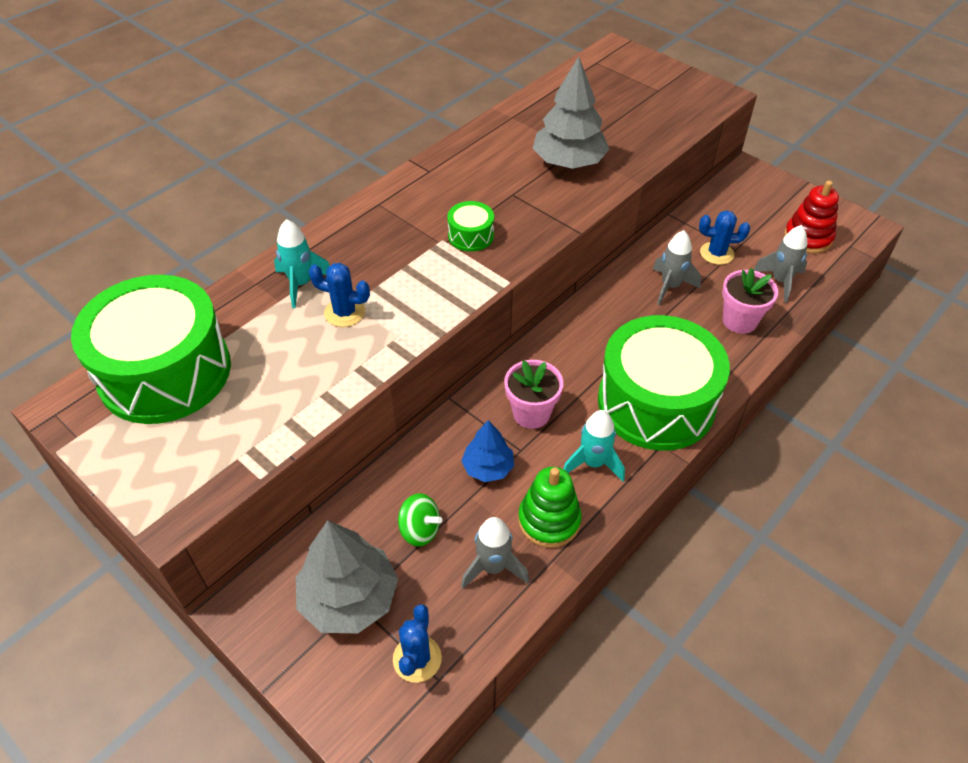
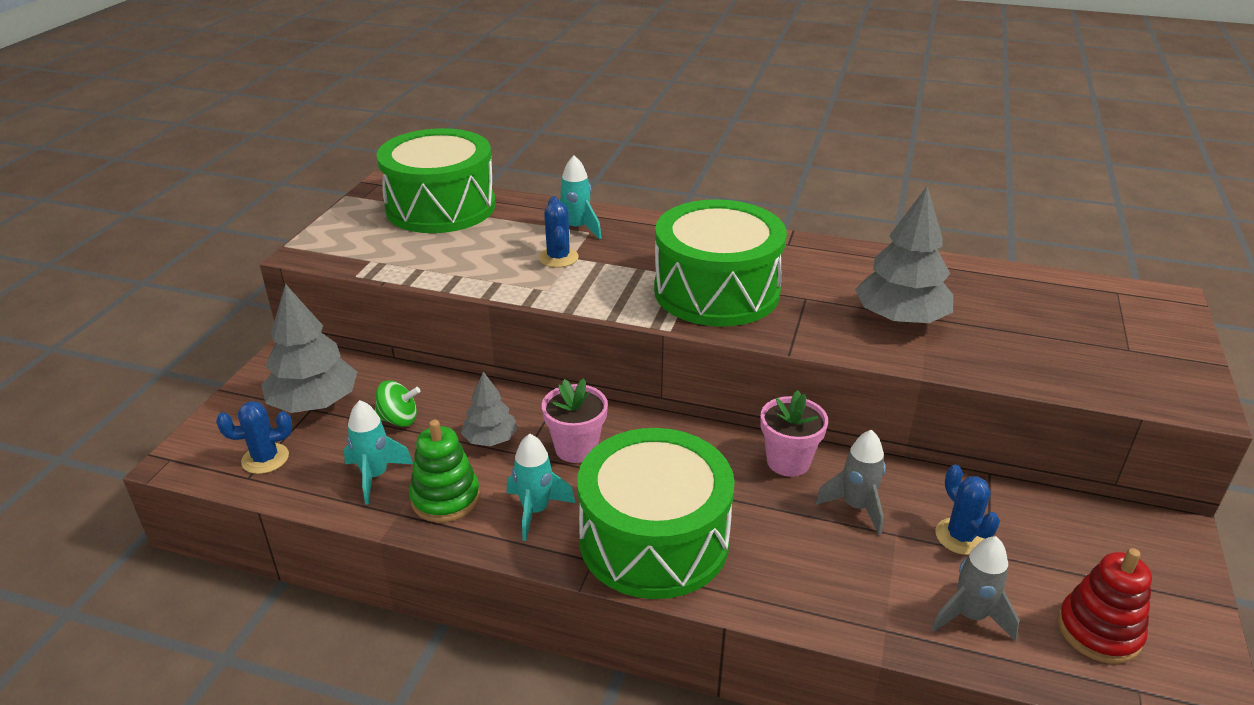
camera: 65 degrees right, 15 degrees down
green spinning top [398,493,443,547] -> green spinning top turned 90 degrees counterclockwise [375,380,420,427]
green drum [447,201,494,252] -> green drum [654,199,787,327], size x2.45
blue tree [461,420,514,482] -> grey tree [461,371,518,446]
grey rocket [461,517,529,589] -> turquoise rocket [343,400,413,504]
pink flower pot [722,268,778,334] -> pink flower pot moved to [760,390,828,477]

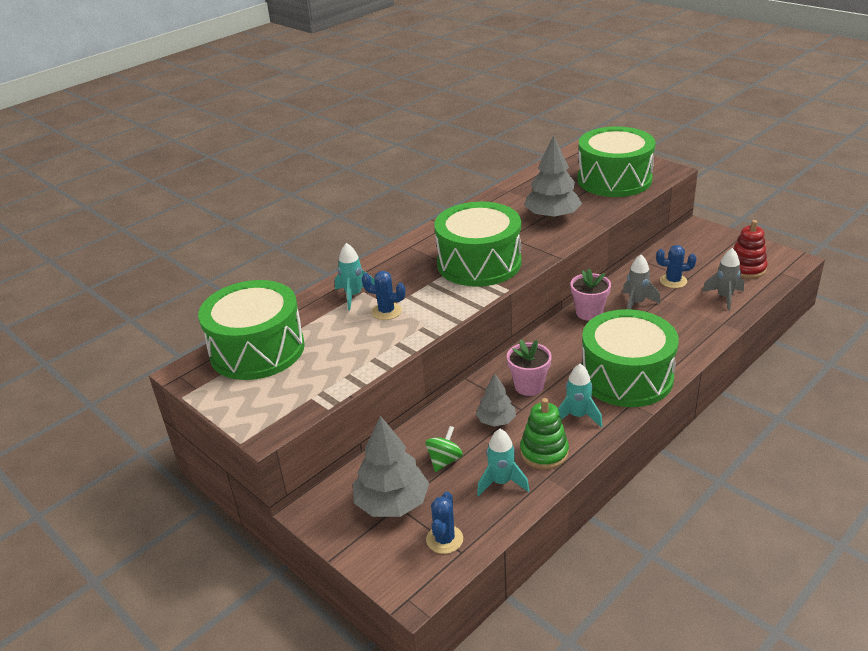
camera: 60 degrees left, 0 degrees up
none -> green drum [577,127,655,197]

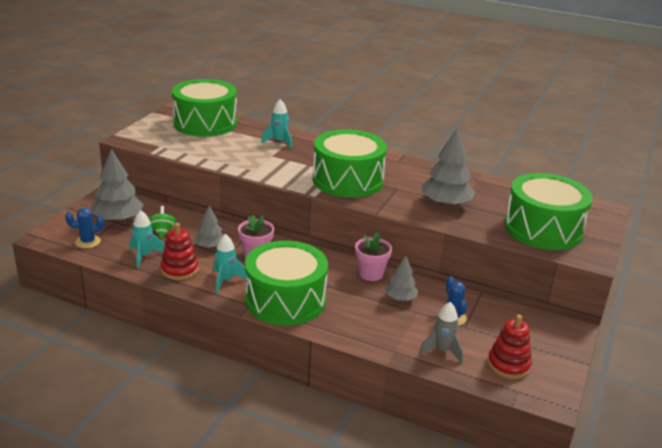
camera: 65 degrees right, 5 degrees down
blue cactus [362,271,406,320] -> none
green spinning top [425,426,463,472] -> green spinning top turned 105 degrees counterclockwise [149,206,176,238]
green stacking toy [520,398,569,470] -> red stacking toy [161,223,198,280]
grey rocket [622,255,660,310] -> grey tree [385,256,418,301]

